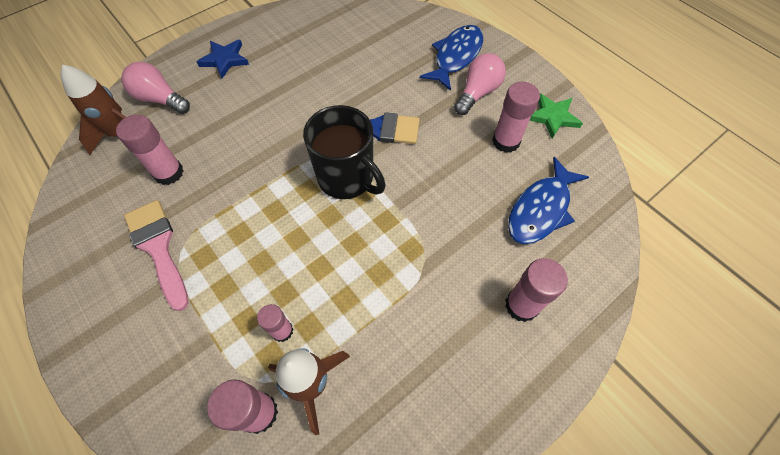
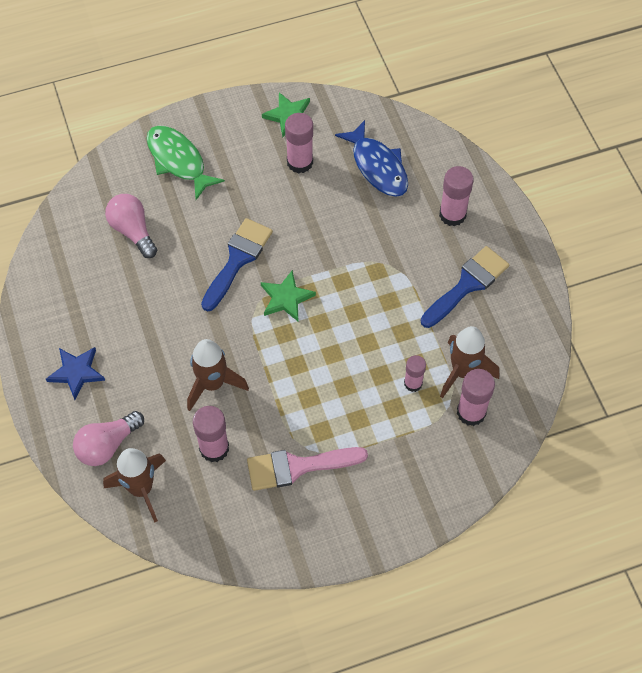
camera: 70 degrees left, 0 degrees up
black mug [303,105,386,199] -> green star [261,270,316,321]
blue fish [420,25,483,91] -> green fish [146,126,225,200]
pink light bulb [454,53,506,115] -> pink light bulb moved to [105,194,157,258]
none -> brown rocket [187,339,249,411]
none -> blue brush [421,246,509,328]

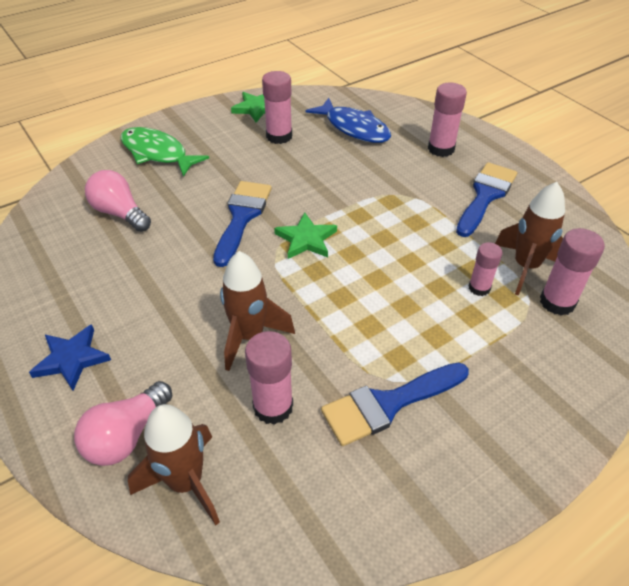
camera: 15 degrees left, 15 degrees down
pink brush [247,447,368,491] -> blue brush [321,362,469,446]

